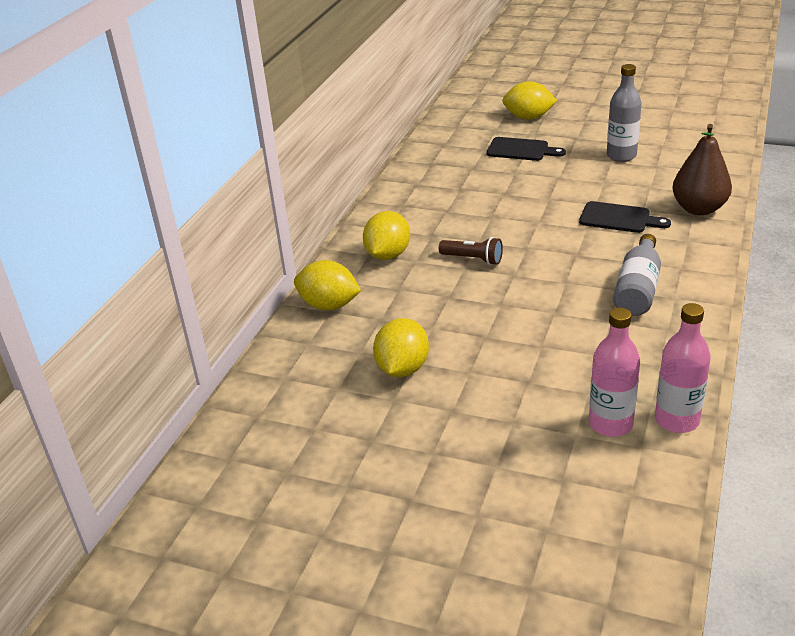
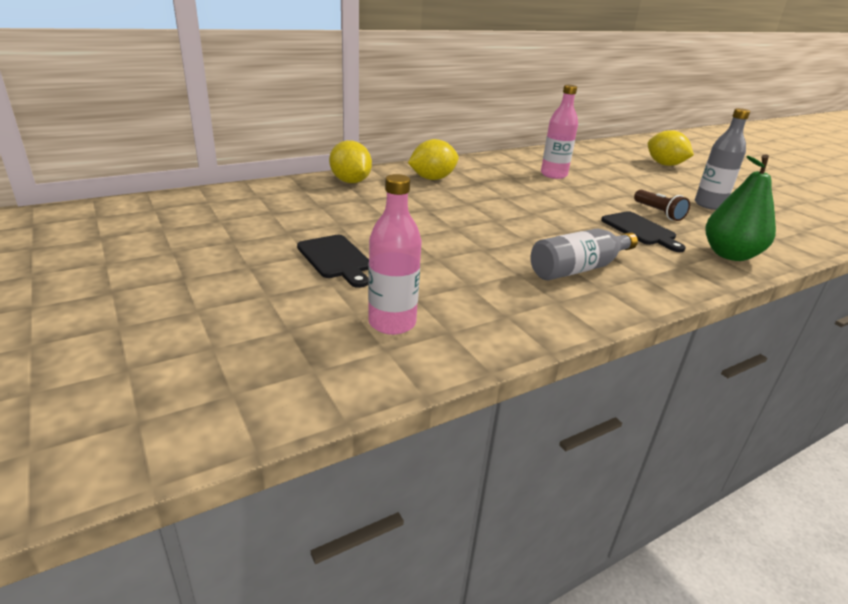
camera: 35 degrees right, 5 degrees down
yellow lemon [373,318,429,377] -> none
brown flashlight [439,237,503,265] -> brown flashlight moved to [634,190,690,221]
black cutting board [487,137,566,161] -> black cutting board moved to [297,235,369,288]
pink bottle [655,303,710,433] -> pink bottle moved to [541,85,578,179]
brown pear [673,124,732,215] -> green pear [705,154,776,261]

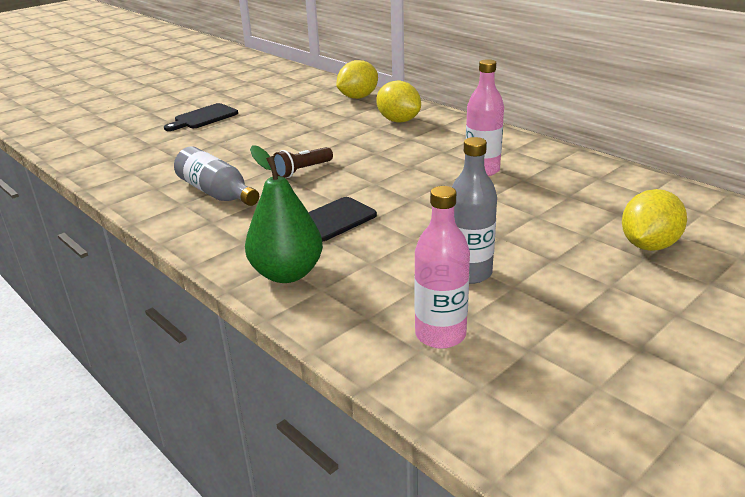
camera: 80 degrees right, 0 degrees up
pink bottle [368,174,421,335] -> pink bottle moved to [414,186,470,349]
brown flashlight [634,190,690,221] -> brown flashlight moved to [273,147,333,178]

